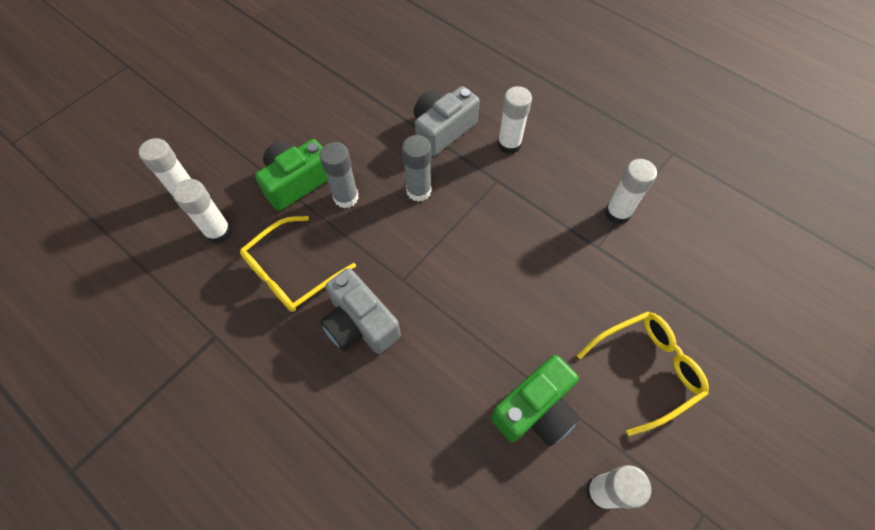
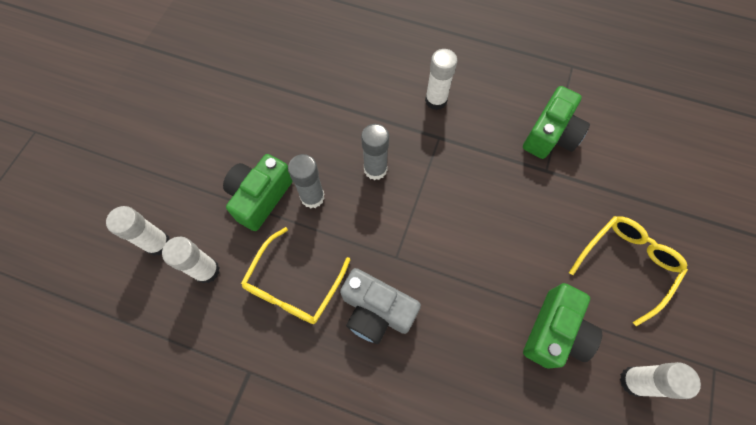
camera: 20 degrees left, 5 degrees up
grey camera [414,86,480,157] -> none
white glue stick [605,159,657,224] -> green camera [523,86,590,159]

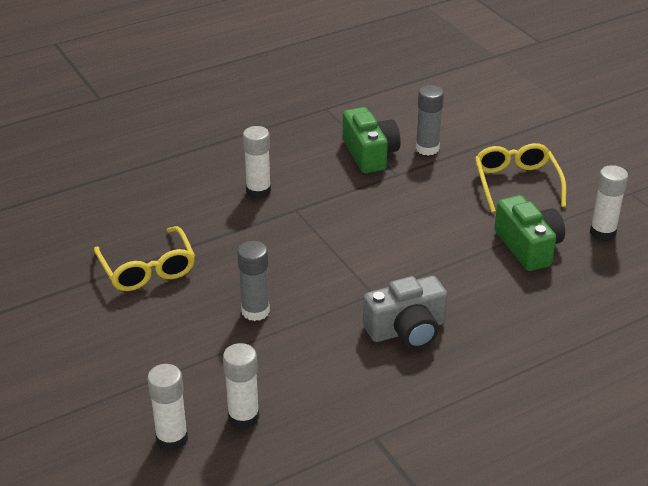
camera: 50 degrees left, 30 degrees down
green camera [223,154,293,231] -> none
yellow glasses [241,227,350,324] -> yellow glasses moved to [94,226,195,291]
grey glue stick [361,124,389,180] -> grey glue stick moved to [416,85,444,156]

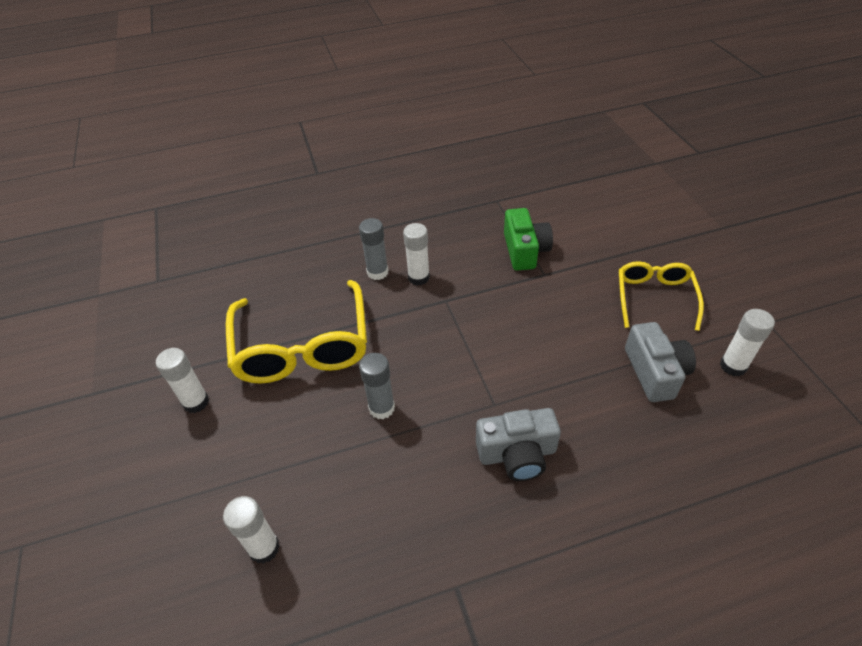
camera: 15 degrees right, 10 degrees up
yellow glasses [94,226,195,291] -> yellow glasses [226,280,367,384], size x1.69
white glue stick [223,343,259,429] -> white glue stick moved to [156,348,209,413]
grey glue stick [416,85,444,156] -> grey glue stick moved to [359,218,388,280]
green camera [495,195,565,271] -> grey camera [625,322,696,402]

